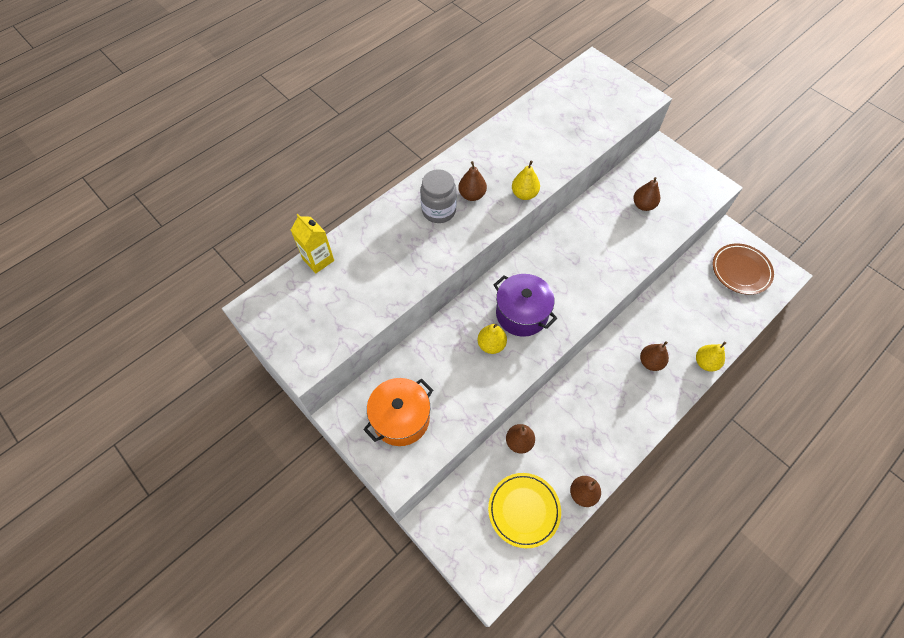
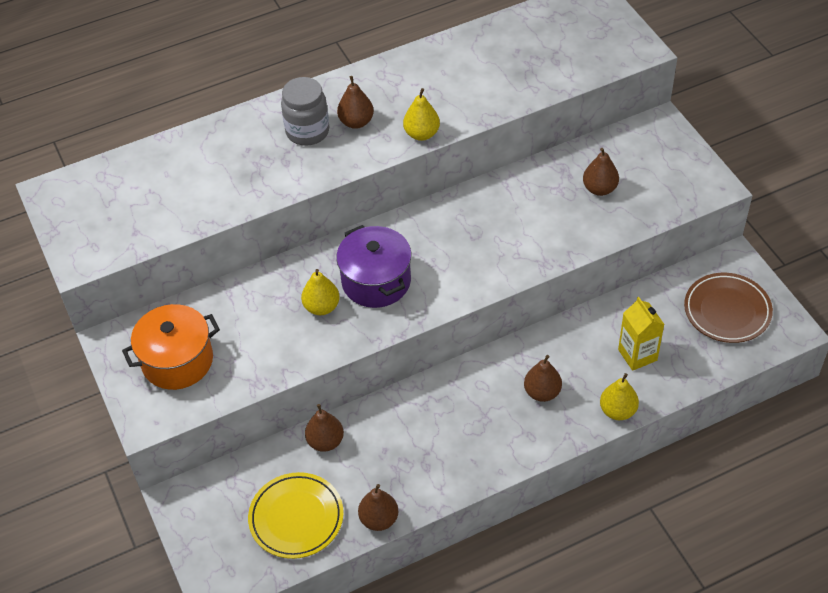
camera: 20 degrees right, 10 degrees down
yellow carton [291,214,334,273] -> yellow carton moved to [618,297,665,371]

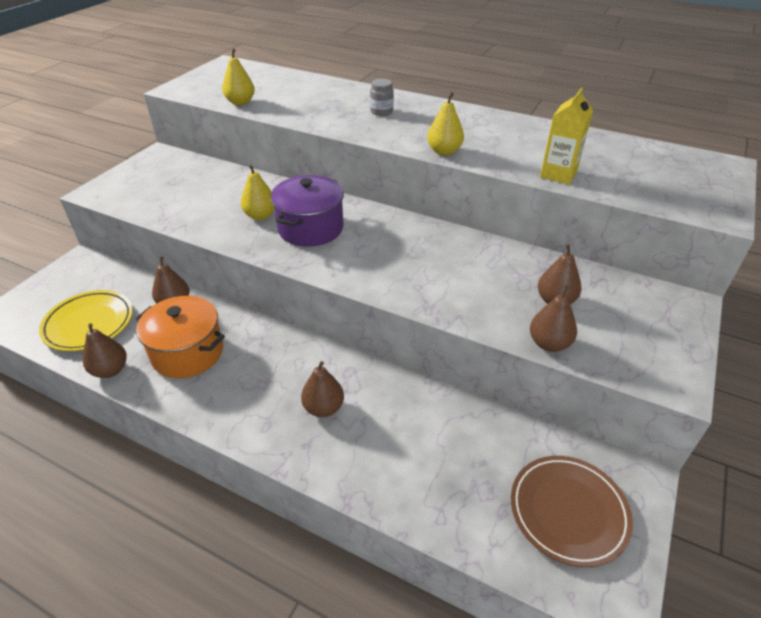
camera: 50 degrees right, 10 degrees down
orange pot [122,304,220,390] -> orange pot moved to [135,296,225,378]
grey jar [281,77,329,146] -> grey jar [370,79,394,116], size x0.59
brown pear [337,76,374,129] -> brown pear moved to [530,285,577,352]
yellow pear [600,373,639,420] -> yellow pear moved to [222,48,255,105]
yellow carton [618,297,665,371] -> yellow carton moved to [540,88,593,185]

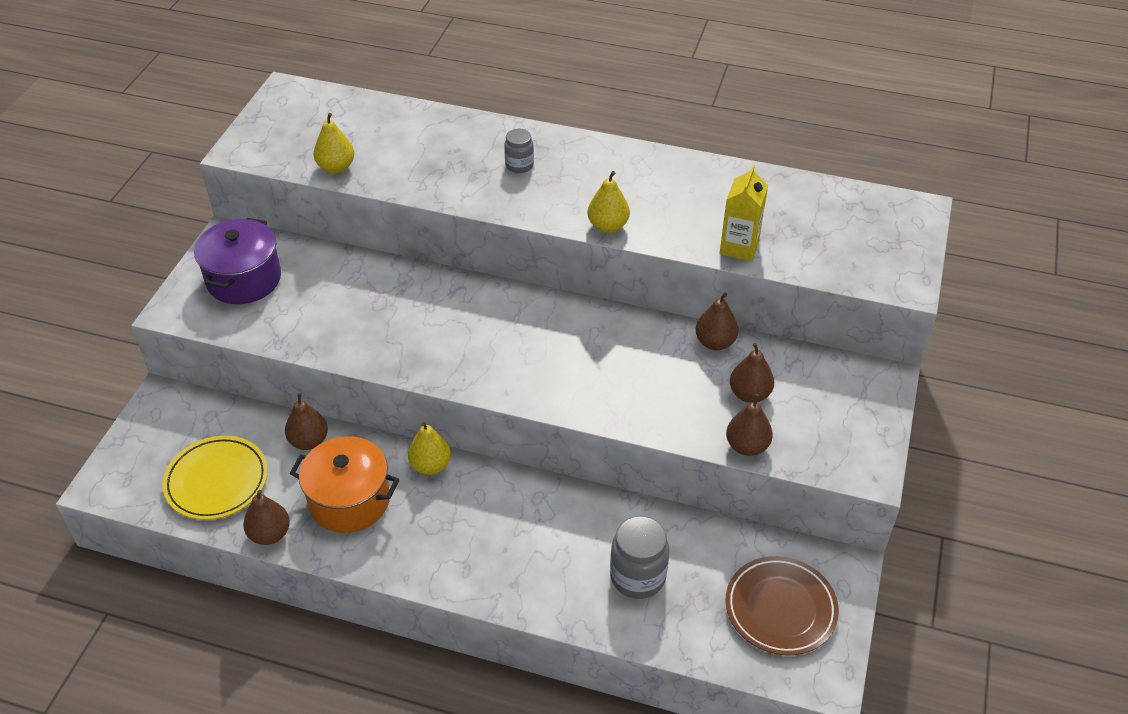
camera: 10 degrees left, 5 degrees up
yellow pear [241,164,274,220] -> yellow pear moved to [408,422,451,475]
purple pot [271,175,344,247] -> purple pot moved to [194,218,281,304]
brown pear [301,361,344,417] -> brown pear moved to [696,293,738,351]
none -> grey jar [610,516,669,599]

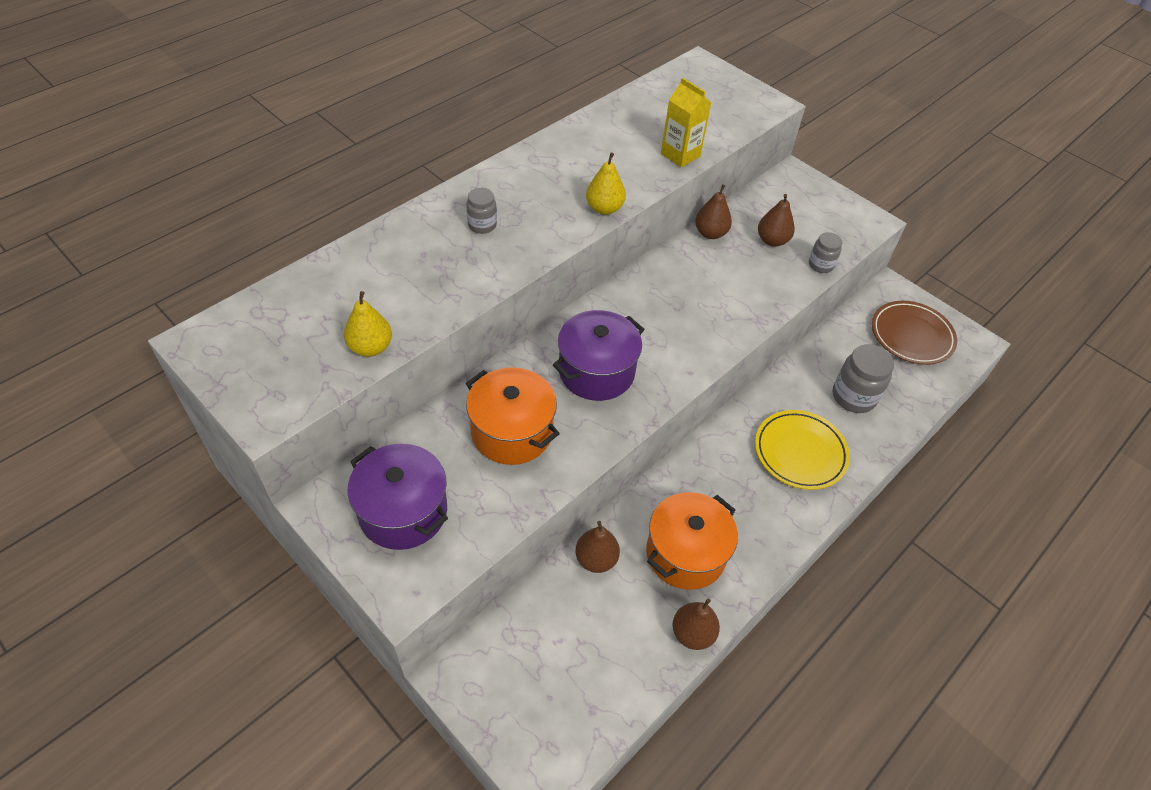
camera: 65 degrees left, 5 degrees up
yellow plate [162,436,268,520] -> yellow plate moved to [755,410,850,490]
yellow pear [408,422,451,475] -> none
brown pear [726,394,773,456] -> grey jar [809,232,842,273]
none -> orange pot [466,368,560,465]
none -> purple pot [553,310,645,401]

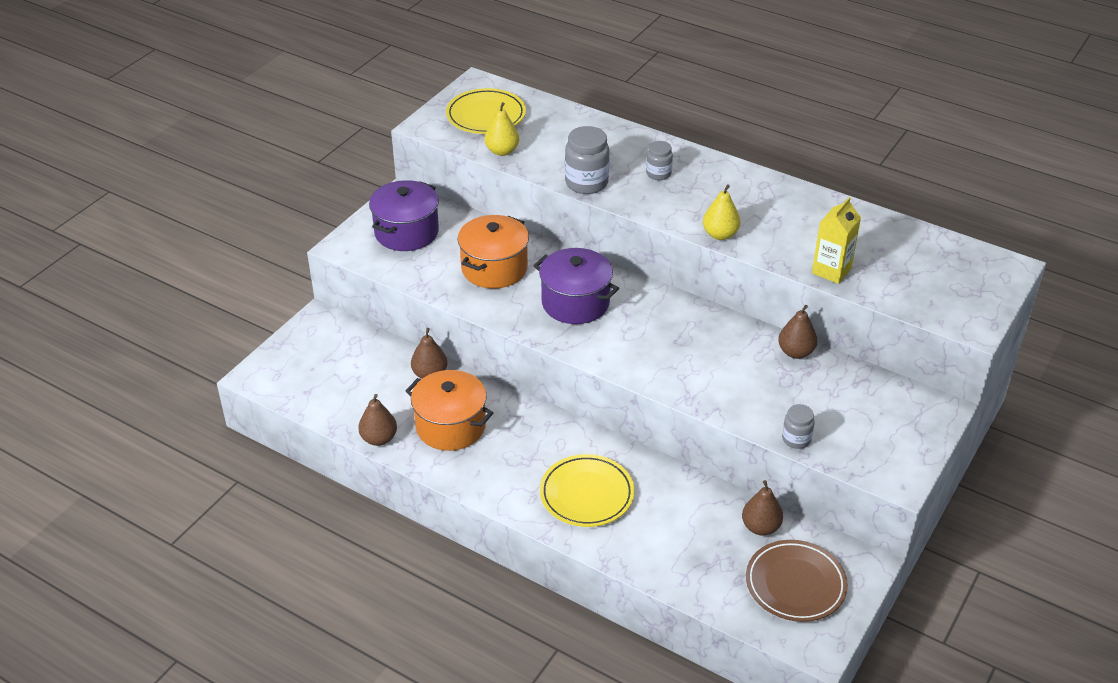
camera: 80 degrees right, 10 degrees down
brown pear [758,194,795,247] -> brown pear moved to [742,480,783,535]
grey jar [833,344,894,413] -> grey jar moved to [565,126,610,194]
none -> yellow plate [446,88,526,134]

